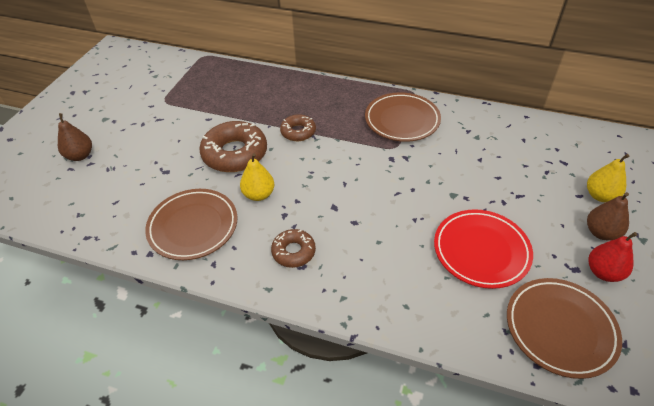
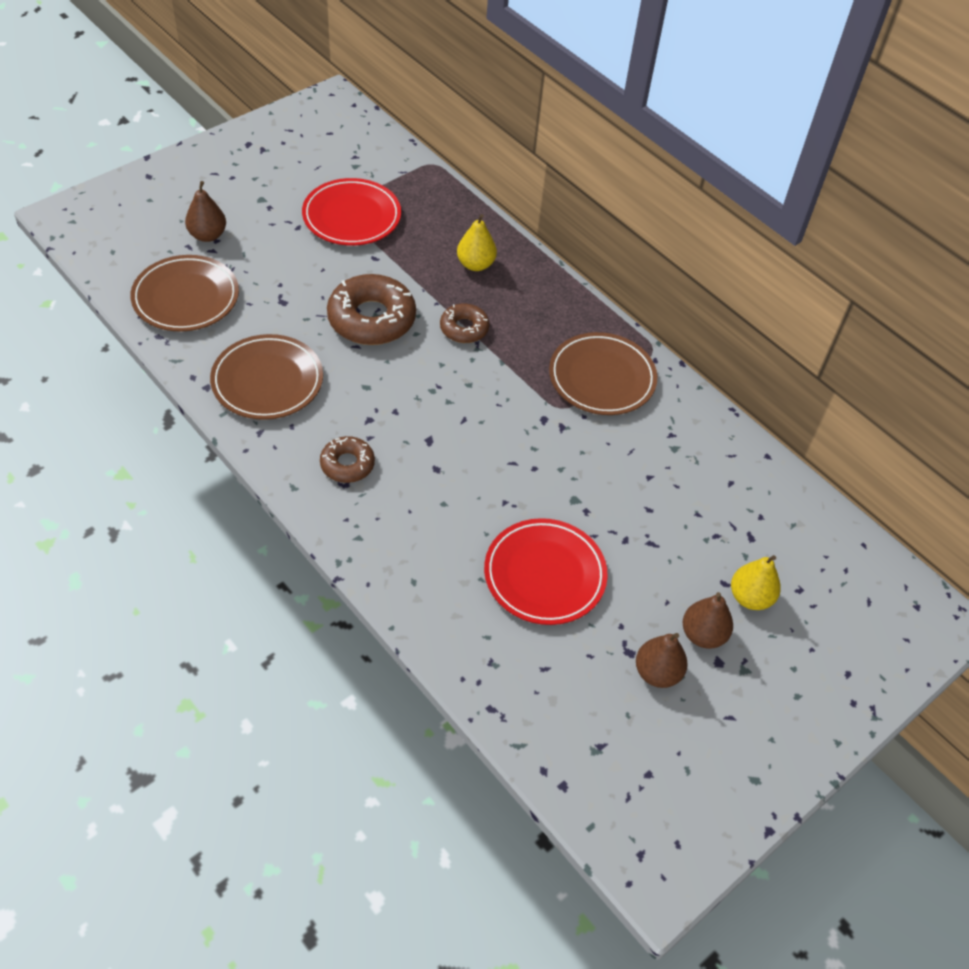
camera: 25 degrees right, 5 degrees up
yellow pear [240,153,274,201] -> yellow pear moved to [457,214,497,271]
brown plate [507,278,622,379] -> brown plate moved to [130,255,239,332]
red pear [588,232,637,282] -> brown pear [636,633,688,688]
none -> red plate [302,178,401,246]

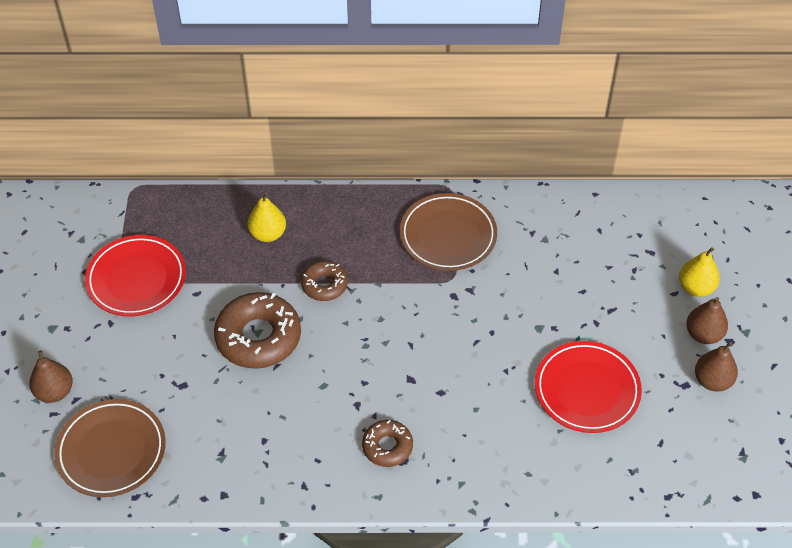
camera: 45 degrees left, 0 degrees up
brown plate [210,334,323,420] -> none

